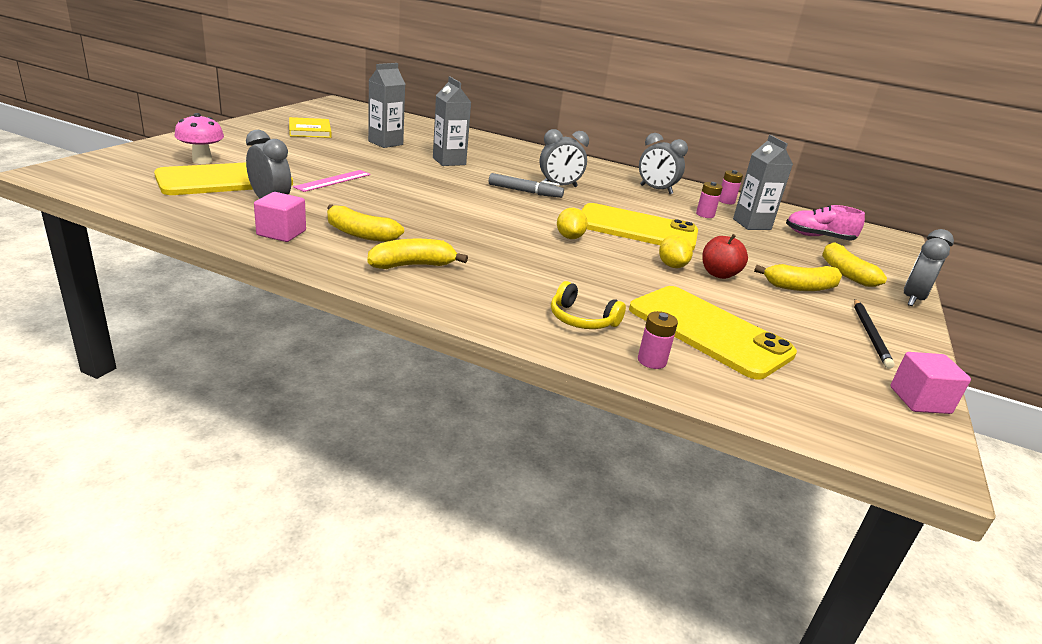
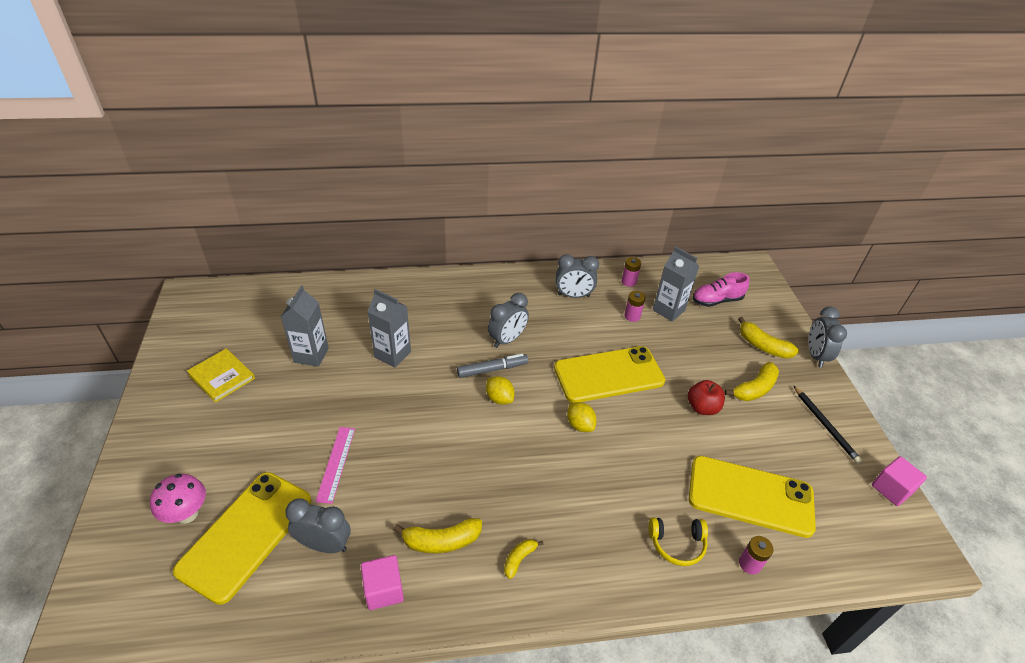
camera: 30 degrees left, 15 degrees up
yellow banana [367,239,468,269] -> yellow banana [504,539,543,579], size x0.58
yellow lemon [659,235,693,268] -> yellow lemon moved to [486,376,515,405]

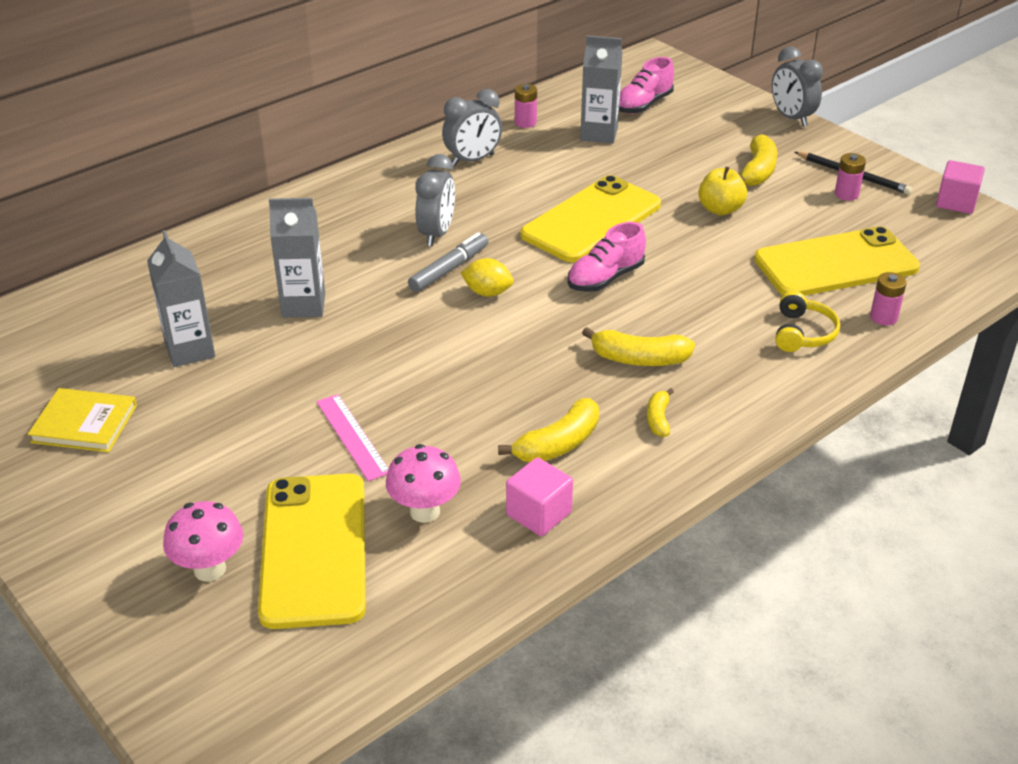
camera: 30 degrees left, 5 degrees down
grey clock [285,499,351,553] -> pink mushroom [386,444,461,523]
yellow lemon [567,402,597,432] -> pink shoe [568,222,646,292]
pink battery [624,291,645,322] -> pink battery moved to [835,153,866,201]
yellow headphones [648,517,708,566] -> yellow headphones turned 45 degrees counterclockwise [775,291,840,352]
red apple [688,380,725,415] -> yellow apple [698,167,747,215]
yellow banana [738,317,799,359] -> yellow banana moved to [582,327,695,366]

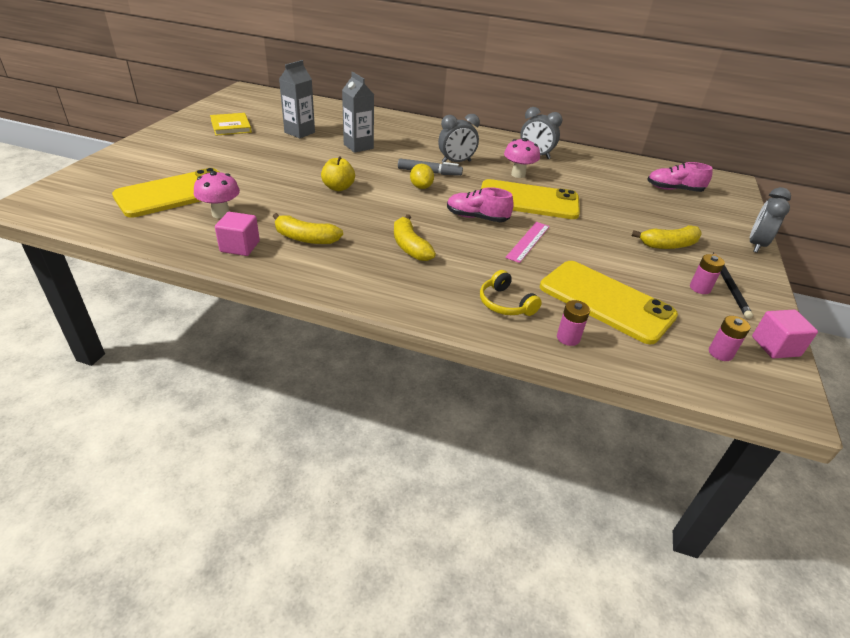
camera: 55 degrees right, 0 degrees up
pink mushroom [163,501,243,582] -> pink mushroom moved to [504,138,540,178]
pink ruler [316,394,389,481] -> pink ruler moved to [505,222,550,263]
pink battery [515,84,537,128] -> pink battery moved to [709,316,750,361]
grey carton [580,35,622,144] -> none
yellow banana [647,388,674,437] -> none
yellow apple [698,167,747,215] -> yellow apple moved to [321,156,355,191]
yellow headphones [775,291,840,352] -> yellow headphones turned 75 degrees clockwise [480,270,542,316]

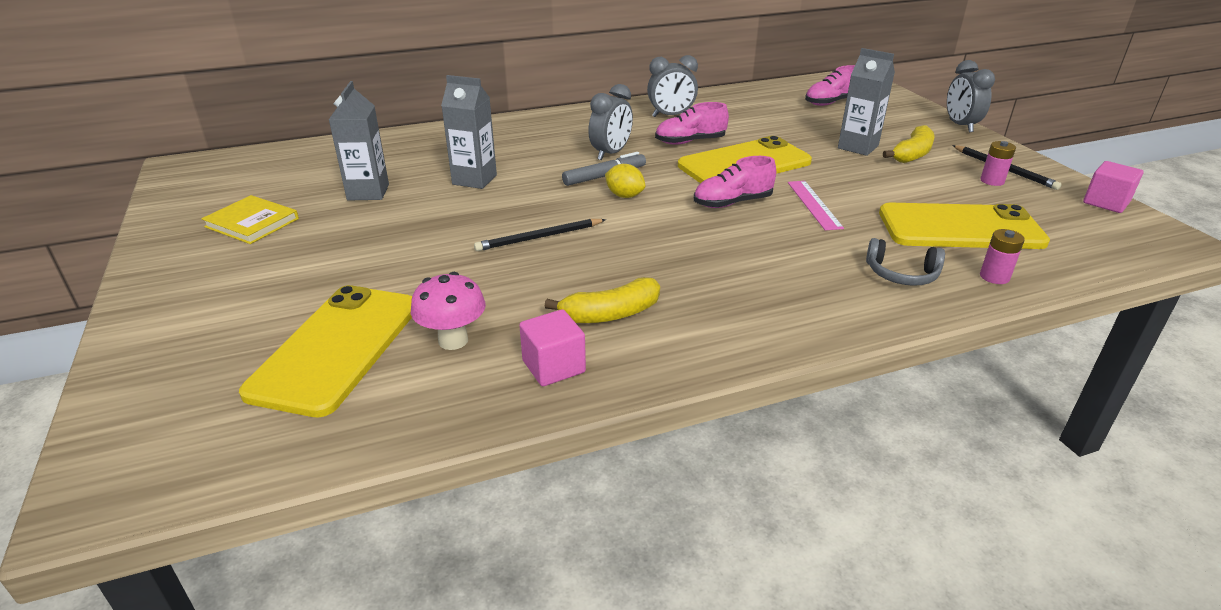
camera: 35 degrees left, 5 degrees down
yellow apple [321,156,355,191] -> black pencil [474,219,606,251]
yellow banana [394,214,436,261] -> none
yellow headphones [480,270,542,316] -> grey headphones [866,238,945,286]
pink mushroom [504,138,540,178] -> pink shoe [655,102,729,145]
pink battery [709,316,750,361] -> none
none -> grey carton [838,48,895,156]

